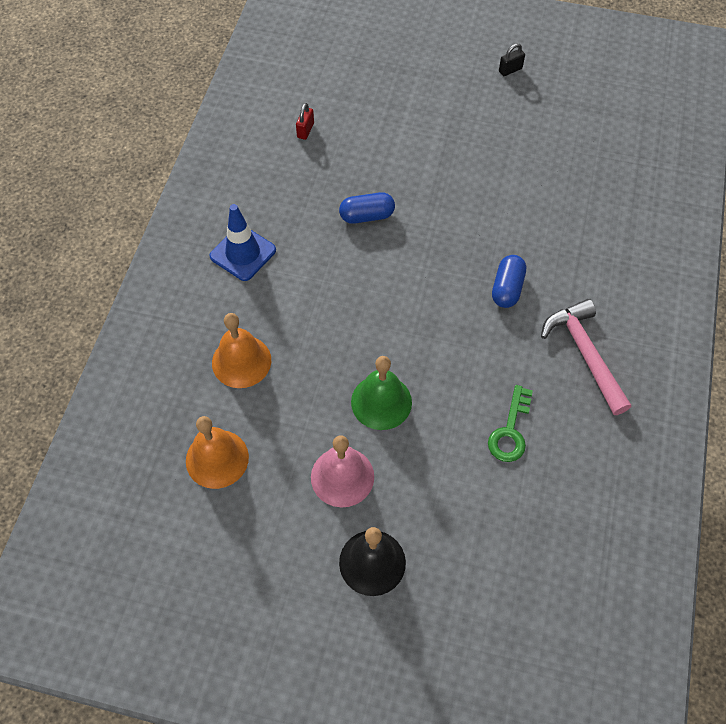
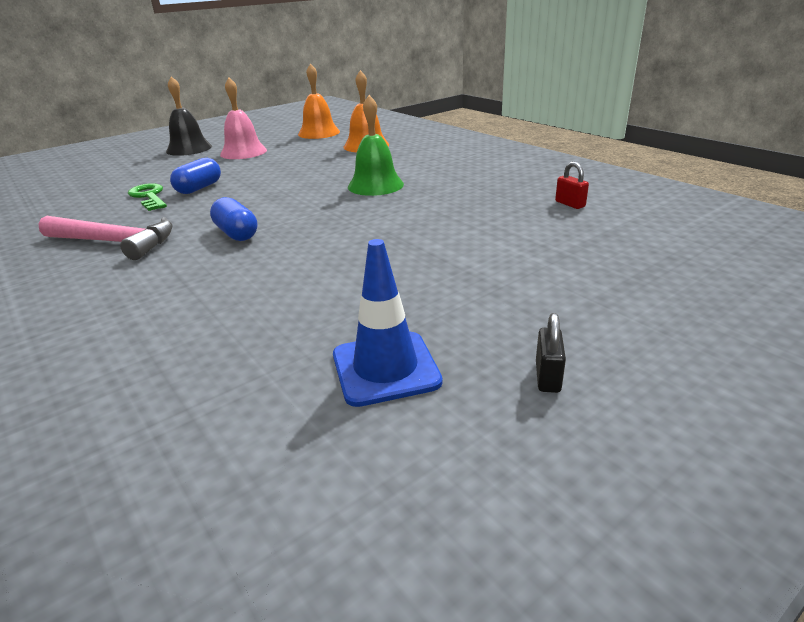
camera: 130 degrees right, 30 degrees down
blue traffic cone [209,204,276,281] -> blue traffic cone moved to [333,239,443,407]
blue capsule [339,192,395,224] -> blue capsule moved to [170,158,221,194]
green bell [351,356,412,430] -> green bell moved to [348,95,404,196]

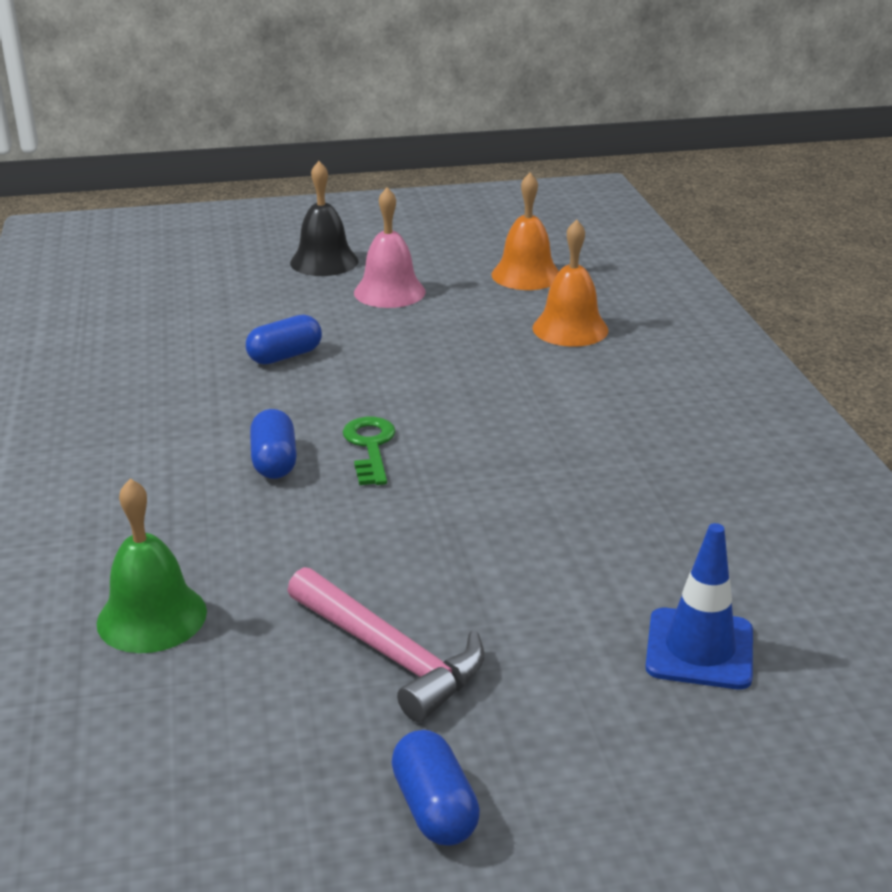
camera: 25 degrees right, 0 degrees up
pink hammer [39,216,173,260] -> pink hammer moved to [287,567,485,722]
green key [128,183,167,211] -> green key moved to [343,417,396,485]
blue traffic cone [333,239,443,407] -> blue traffic cone moved to [645,523,753,689]
green bell [348,95,404,196] -> green bell moved to [97,479,207,653]
black padlock [536,313,566,393] -> blue capsule [391,730,480,845]
red padlock [555,162,589,209] -> none

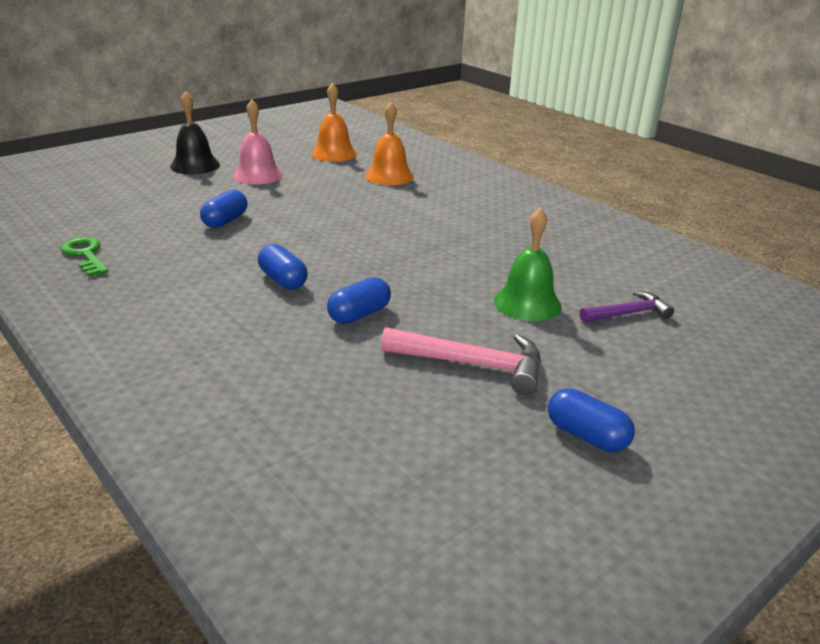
camera: 30 degrees left, 0 degrees up
green bell [97,479,207,653] -> green bell moved to [494,207,561,321]
green key [343,417,396,485] -> green key moved to [61,237,109,277]
blue traffic cone [645,523,753,689] -> purple hammer [580,291,674,323]
none -> blue capsule [327,277,391,324]

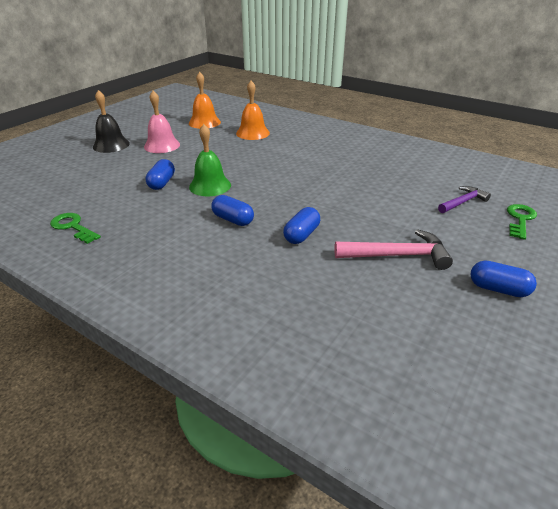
camera: 15 degrees left, 5 degrees up
green bell [494,207,561,321] -> green bell moved to [189,124,231,196]
none -> green key [507,204,537,240]

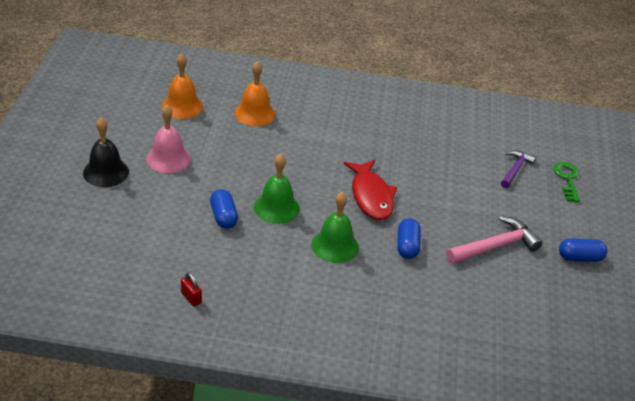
camera: 30 degrees left, 5 degrees up
green key [50,213,101,244] -> red padlock [181,272,202,307]
blue capsule [211,195,254,226] -> green bell [312,192,359,263]
none -> red fish [343,160,397,220]

